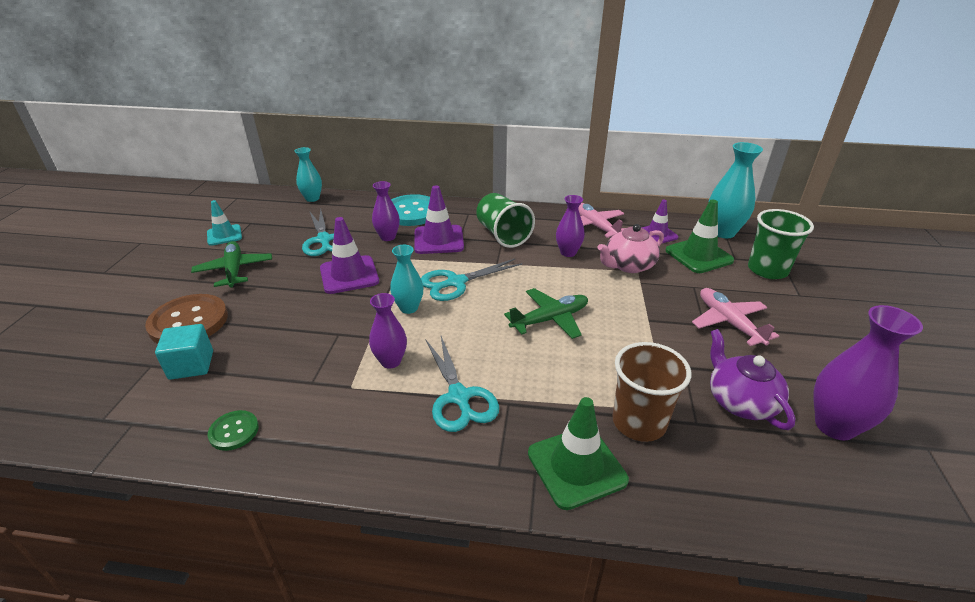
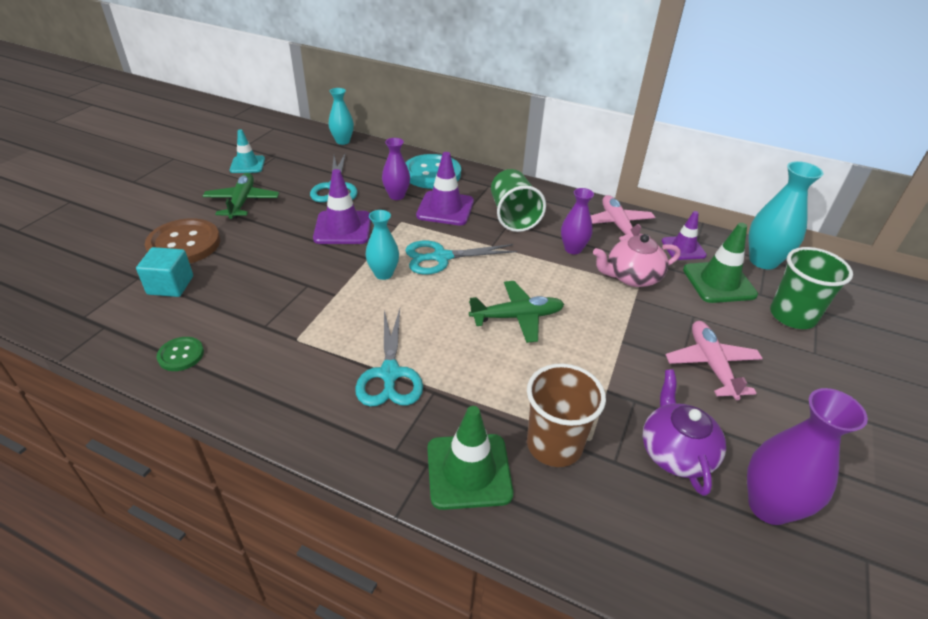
camera: 15 degrees right, 5 degrees up
purple vase [369,293,407,369] -> none

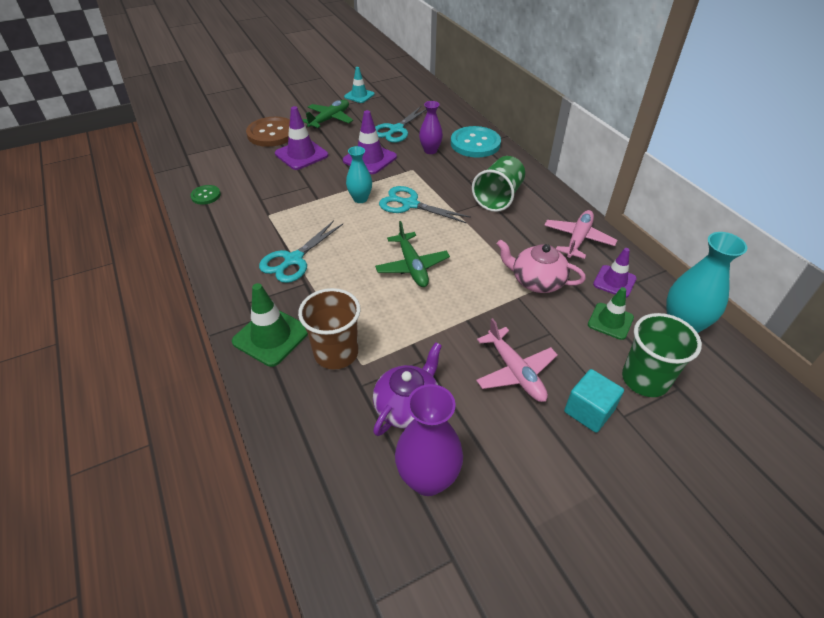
camera: 40 degrees right, 5 degrees up
turquoise cube [136,247,193,297] -> turquoise cube moved to [564,369,624,433]
turquoise vase [329,88,354,145] -> none
purple traffic cone [416,152,474,225] -> purple traffic cone moved to [275,106,328,170]
green plane [469,281,564,343] -> green plane turned 45 degrees clockwise [375,221,450,287]
purple vase [561,188,594,254] -> none
pink plane [665,321,763,400] -> pink plane turned 120 degrees clockwise [476,318,558,402]
green traffic cone [683,223,758,303] -> green traffic cone [588,287,634,340], size x0.66

